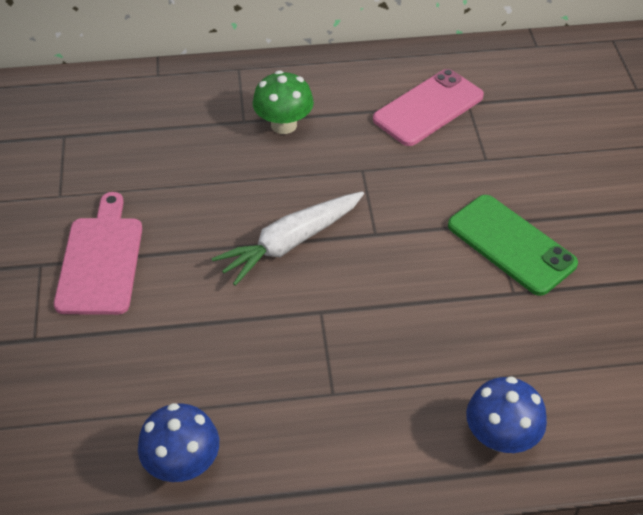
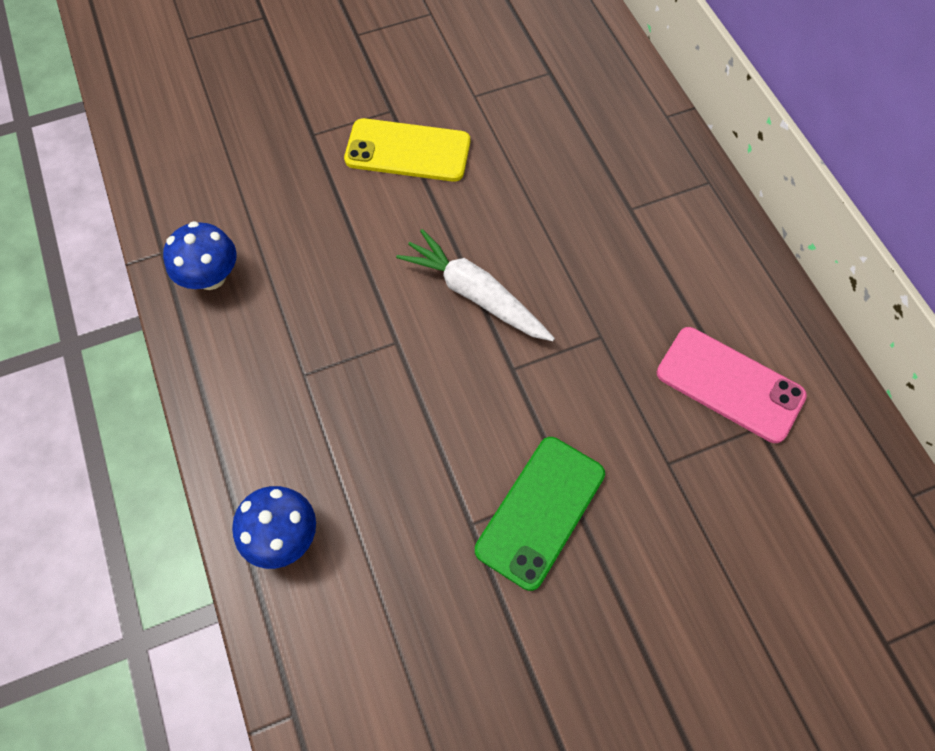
camera: 75 degrees right, 15 degrees up
pink cutting board [54,192,142,315] -> yellow phone [344,118,470,182]
green mushroom [253,70,314,134] -> none

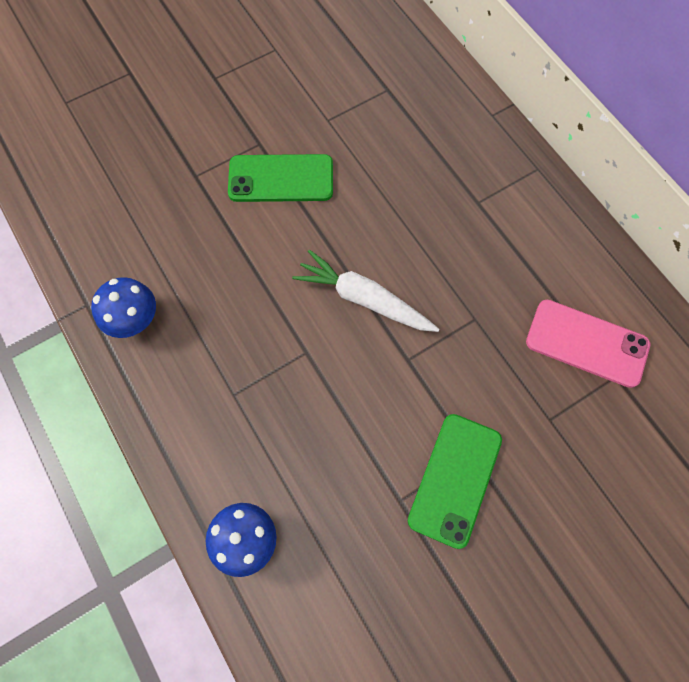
camera: 10 degrees left, 5 degrees up
yellow phone [344,118,470,182] -> green phone [228,154,333,202]

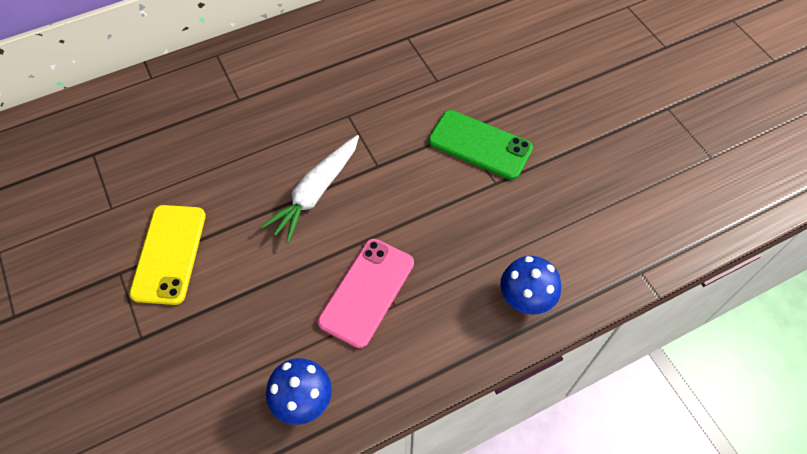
camera: 85 degrees left, 10 degrees down
green phone [228,154,333,202] -> yellow phone [129,205,206,305]
pink phone [526,300,650,388] -> pink phone moved to [318,239,414,348]

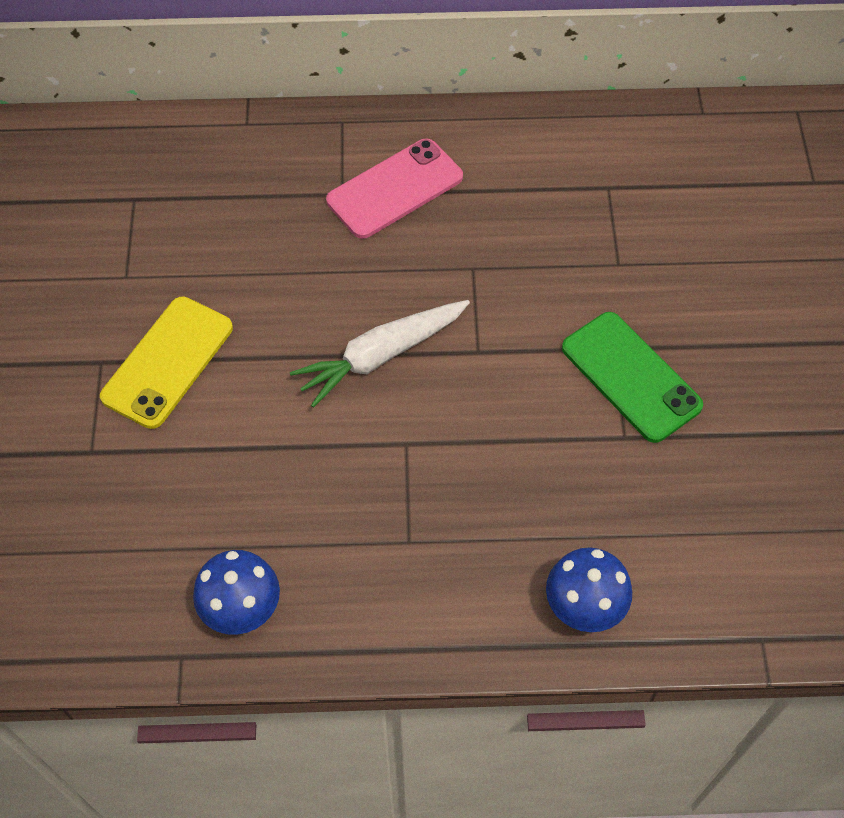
camera: 25 degrees right, 0 degrees up
pink phone [318,239,414,348] -> pink phone moved to [326,139,463,239]

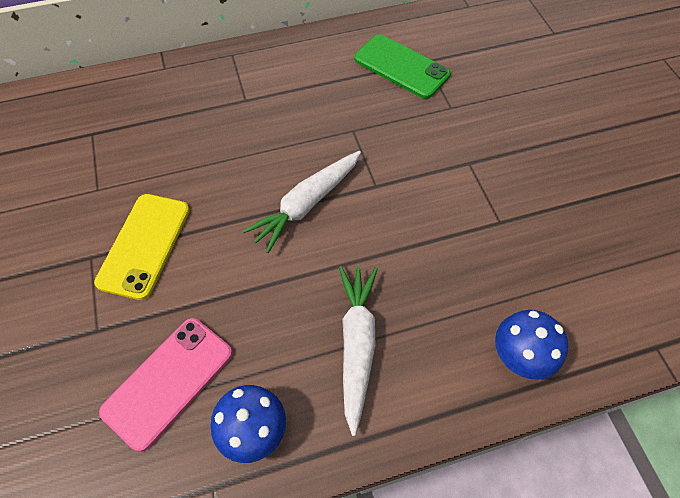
camera: 15 degrees left, 0 degrees up
pink phone [326,139,463,239] -> pink phone moved to [99,318,232,452]
green phone [562,312,703,443] -> green phone moved to [354,34,451,99]
none -> white carrot [339,266,378,436]

